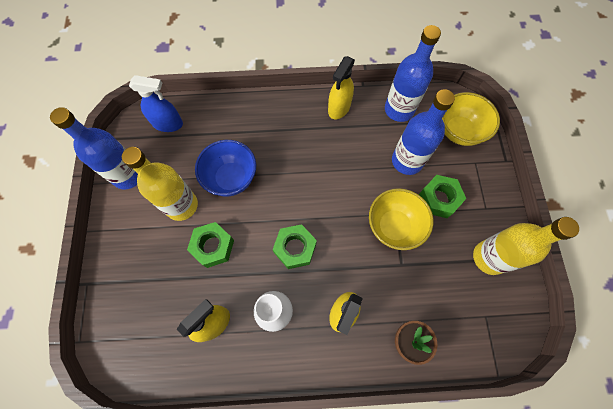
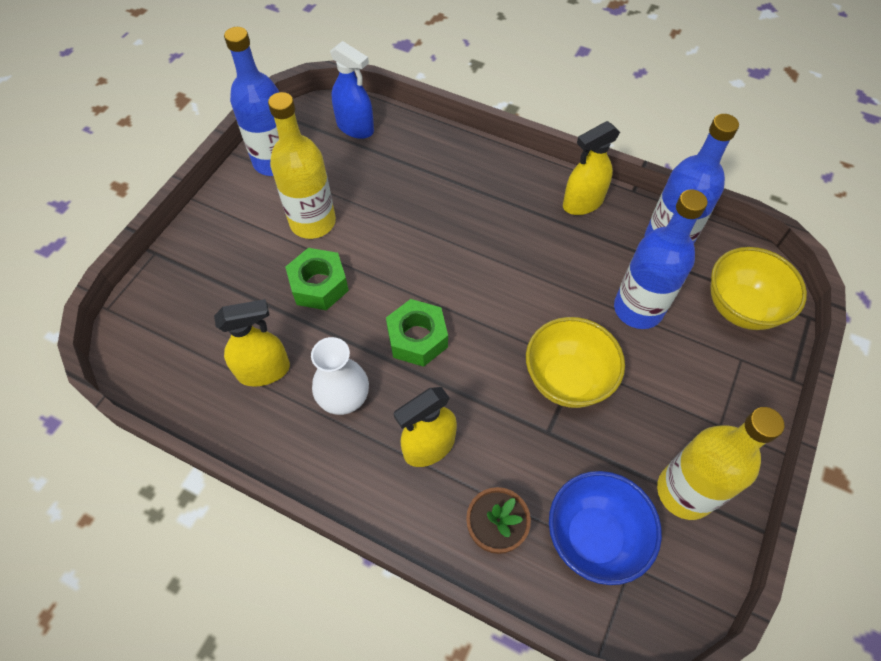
camera: 30 degrees right, 10 degrees down
blue bowl [195,140,256,196] -> blue bowl moved to [549,471,662,585]
green nut [419,175,466,218] -> none

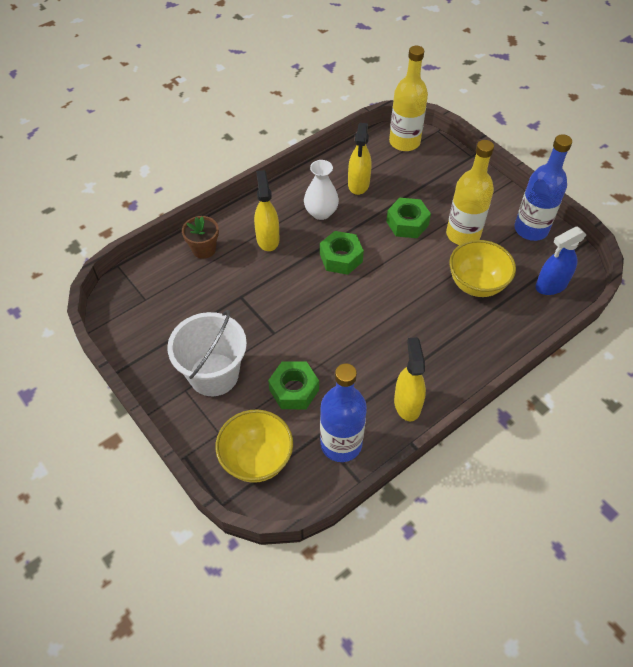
camera: 115 degrees right, 5 degrees down
yellow bowl [526,317,625,408] -> yellow bowl moved to [450,240,516,297]
blue bowl [549,471,662,585] -> none
blue bottle [614,190,707,329] -> green nut [268,361,319,409]
yellow bottle [657,407,784,520] -> yellow bottle moved to [389,46,428,151]
none -> white bucket [167,310,247,396]

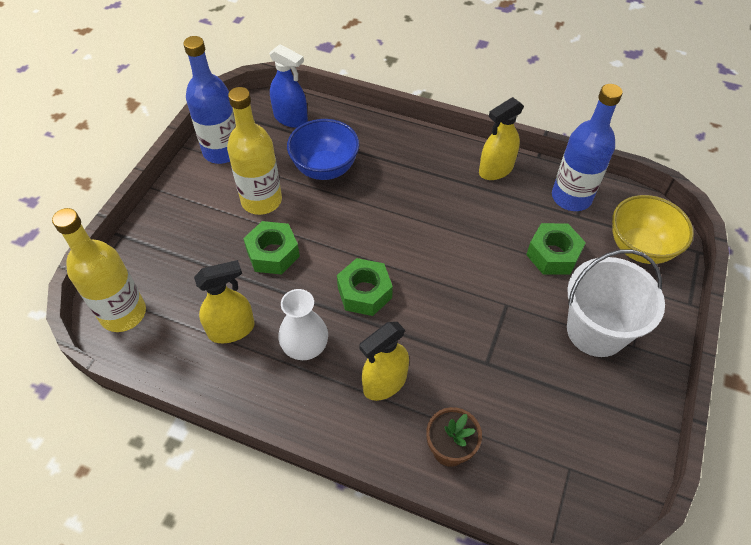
camera: 120 degrees left, 0 degrees up
yellow bowl [450,240,516,297] -> blue bowl [287,119,359,180]

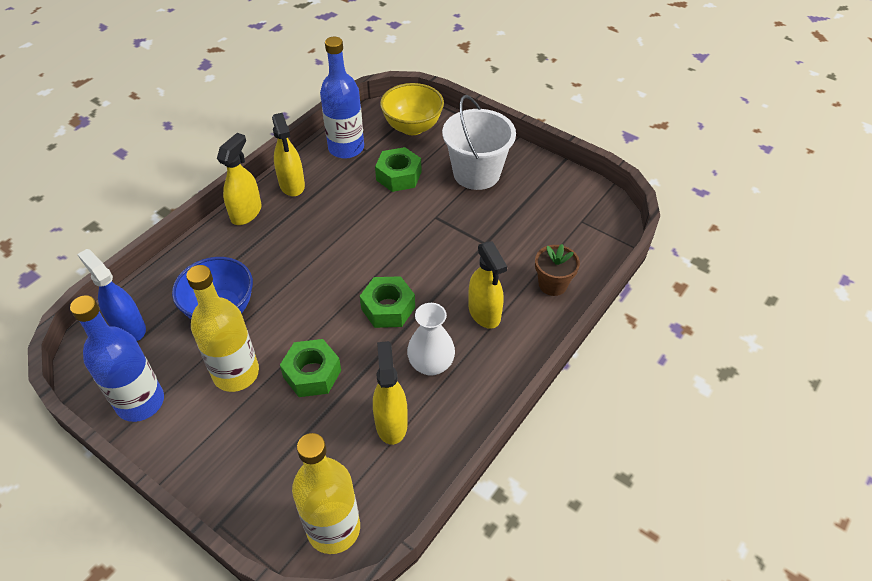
camera: 75 degrees left, 5 degrees down
blue spray bottle [269,44,308,128] -> blue spray bottle turned 90 degrees counterclockwise [77,249,146,341]
none -> yellow spray bottle [217,133,261,225]

